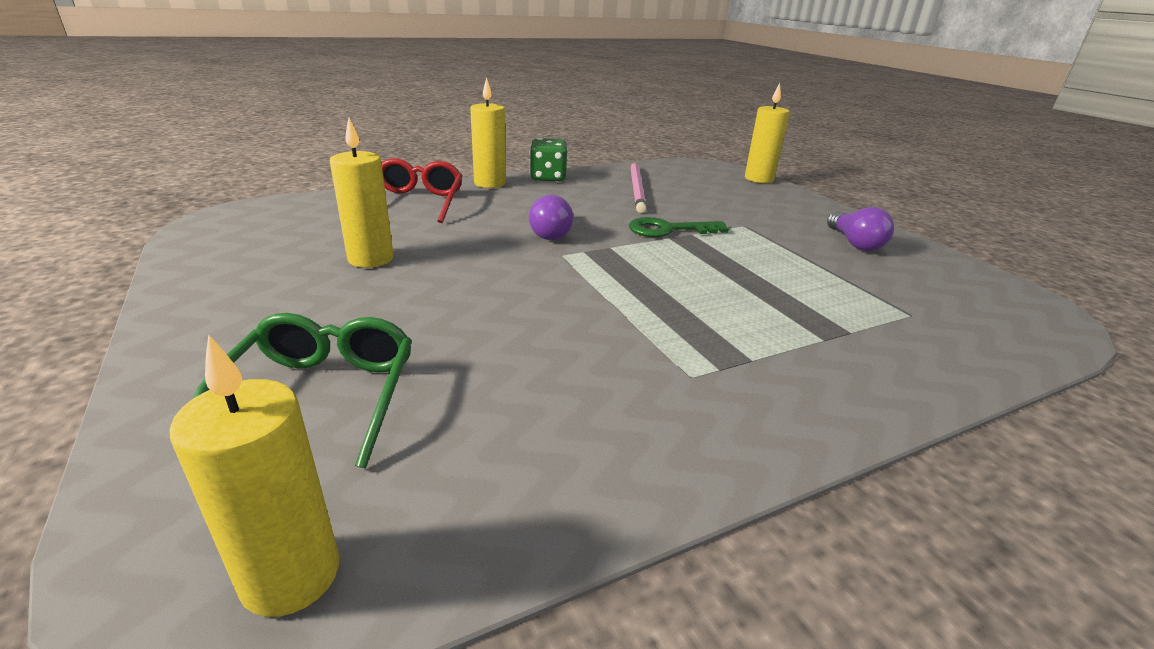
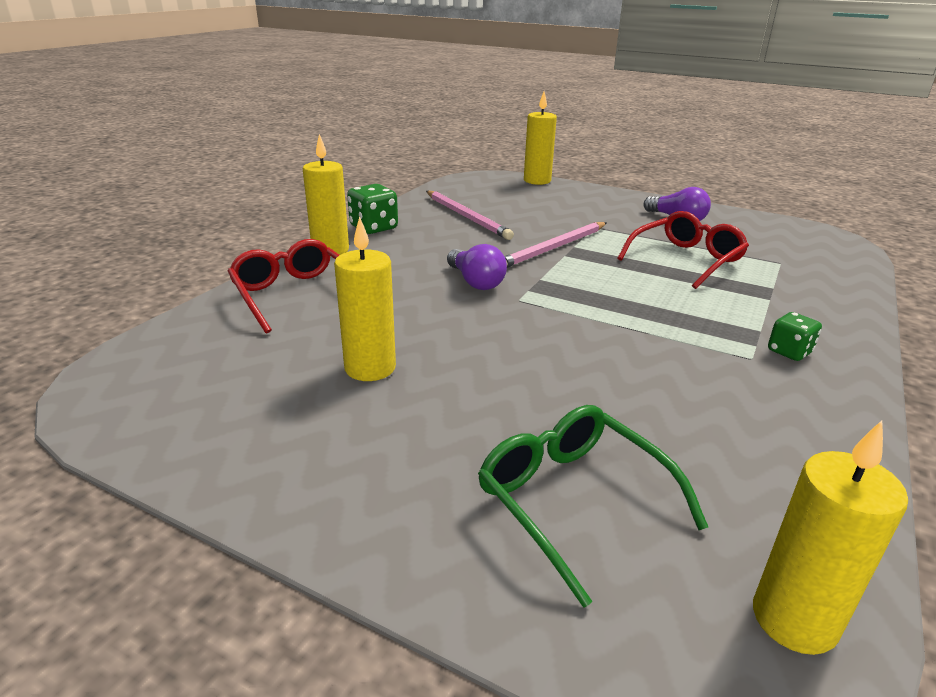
camera: 35 degrees left, 0 degrees up
green key [629,217,729,237] -> pink pencil [505,222,607,268]
none -> red glasses [617,211,749,289]
none -> green dice [768,312,822,361]

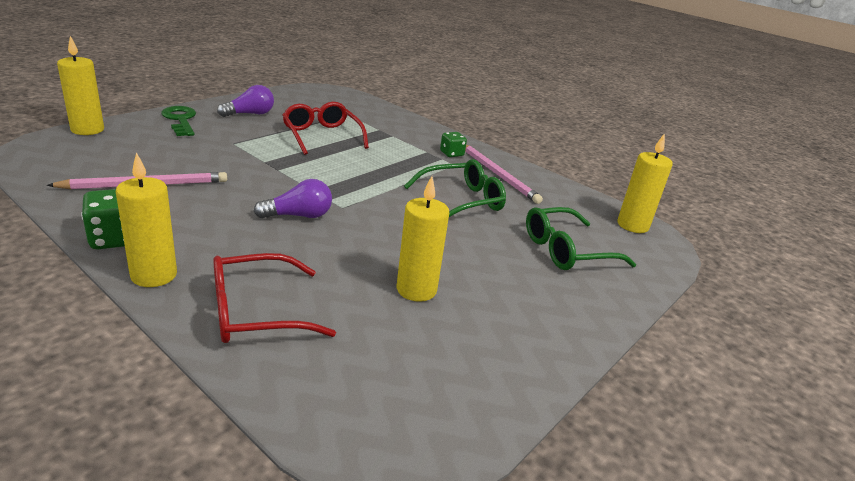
camera: 80 degrees left, 0 degrees up
pink pencil [505,222,607,268] -> pink pencil moved to [465,145,543,204]
none -> green key [161,106,196,136]
none -> green glasses [404,159,506,217]

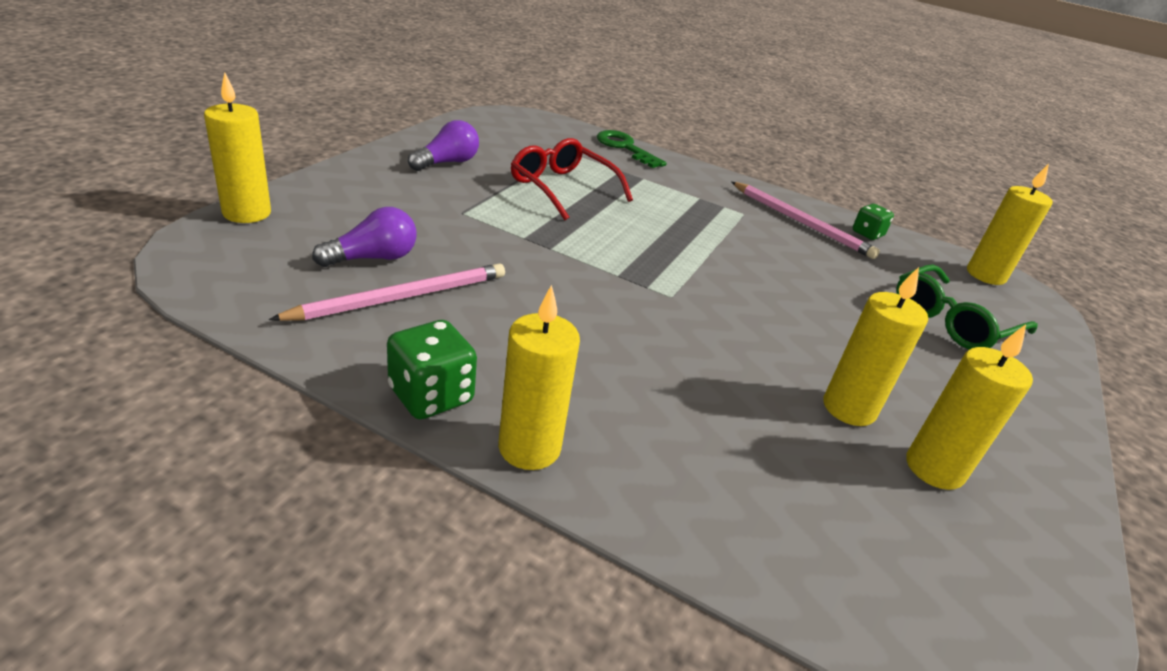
camera: 15 degrees left, 5 degrees up
green key [161,106,196,136] -> green key moved to [597,130,667,168]
red glasses [213,253,336,343] -> none
purple light bulb [254,179,332,219] -> purple light bulb moved to [312,207,416,267]
green glasses [404,159,506,217] -> none
green dice [440,132,467,157] -> green dice moved to [853,203,894,240]
none -> yellow candle [907,324,1033,490]

